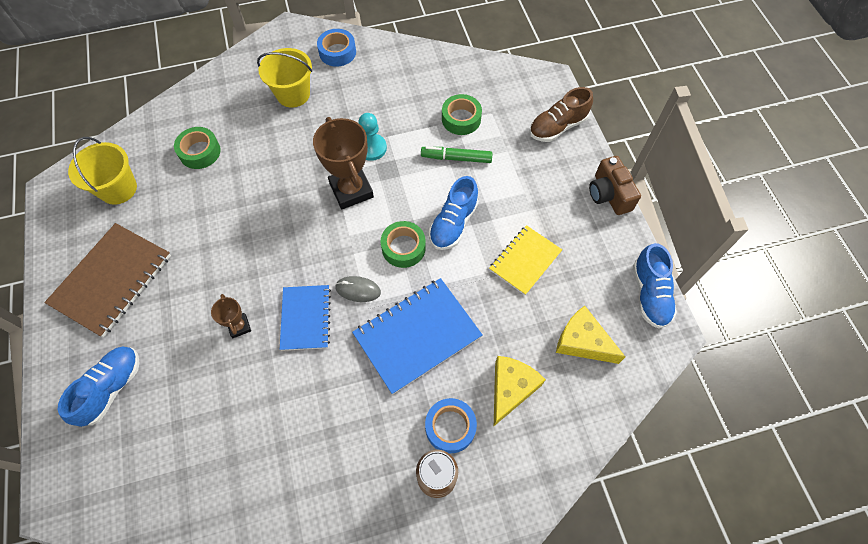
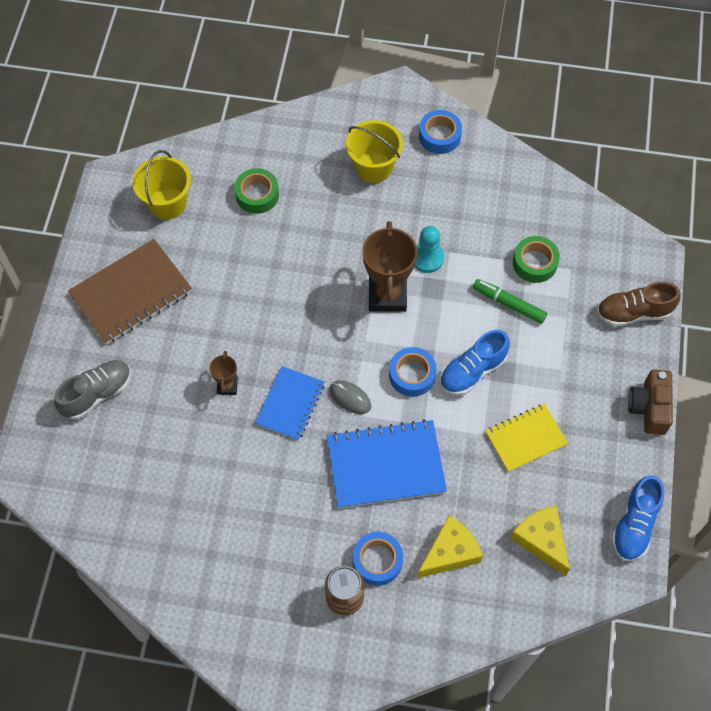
camera: 25 degrees right, 0 degrees up
blue shoe [58,346,140,427] -> grey shoe [54,360,131,420]
green tape [381,221,426,268] -> blue tape [389,347,436,397]

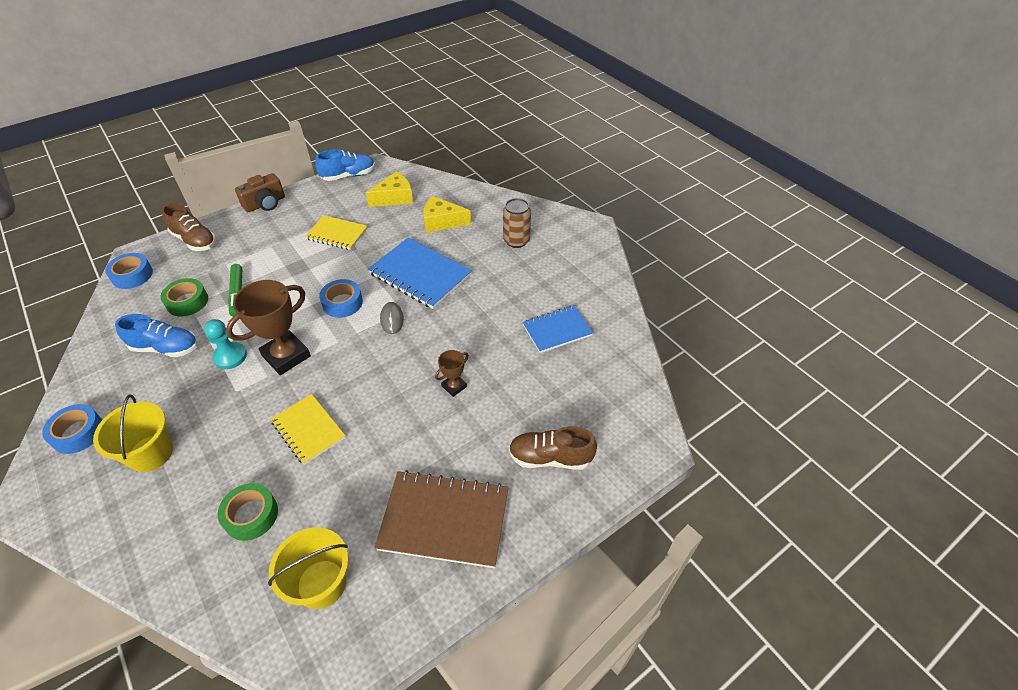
camera: 135 degrees left, 15 degrees down
grey shoe [54,360,131,420] -> brown shoe [509,426,597,470]
blue notebook [255,366,325,441] -> blue notebook moved to [523,305,593,353]
blue tape [353,532,403,586] -> blue tape moved to [105,253,153,289]
blue shoe [440,330,510,395] -> blue shoe moved to [115,314,198,357]
yellow cheese [510,506,570,576] -> yellow cheese turned 135 degrees counterclockwise [366,171,413,207]
none -> yellow notebook [270,394,346,465]

